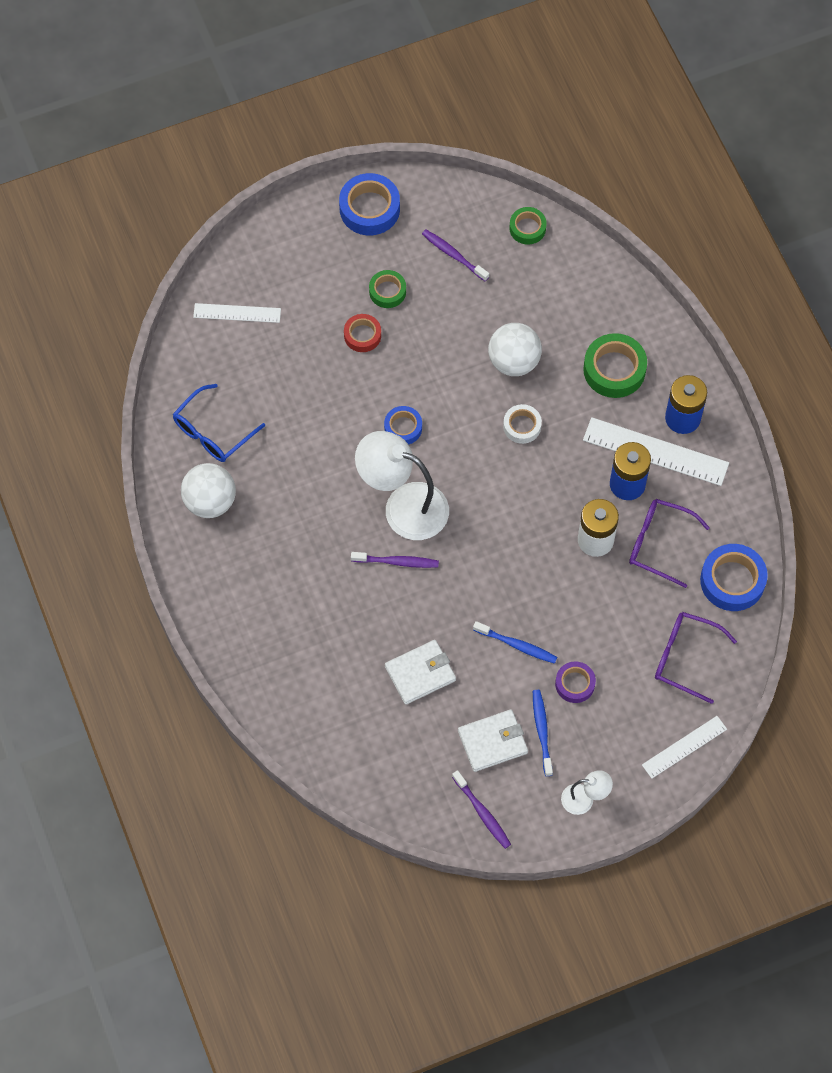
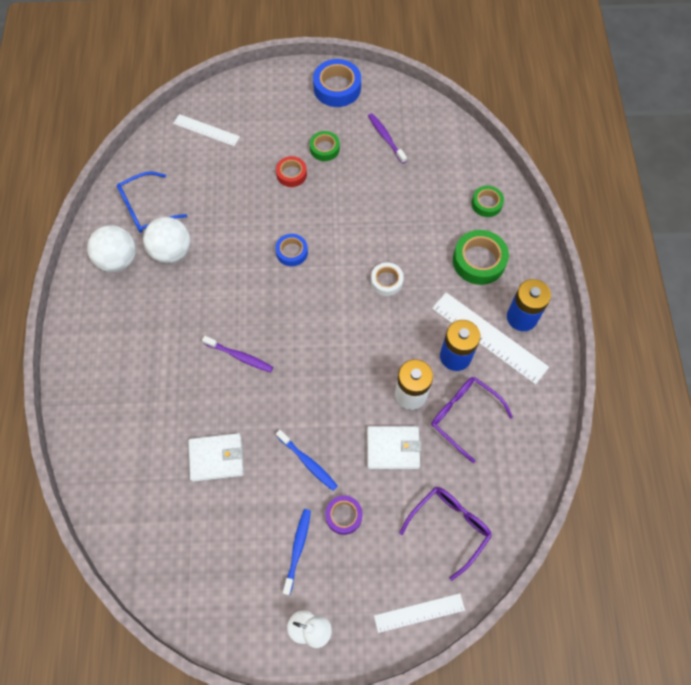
camera: 20 degrees right, 0 degrees up
white lamp [355,431,449,540] -> none
purple toothbrush [452,770,511,849] -> none
white wallet [458,709,528,772] -> white wallet moved to [367,426,422,469]
white ball [488,323,542,376] -> white ball moved to [143,217,191,263]
green tape [510,207,547,245] -> green tape moved to [471,186,504,217]
purple glasses [655,612,737,704] -> purple glasses turned 90 degrees clockwise [399,487,492,581]
blue tape [700,544,768,611] -> none

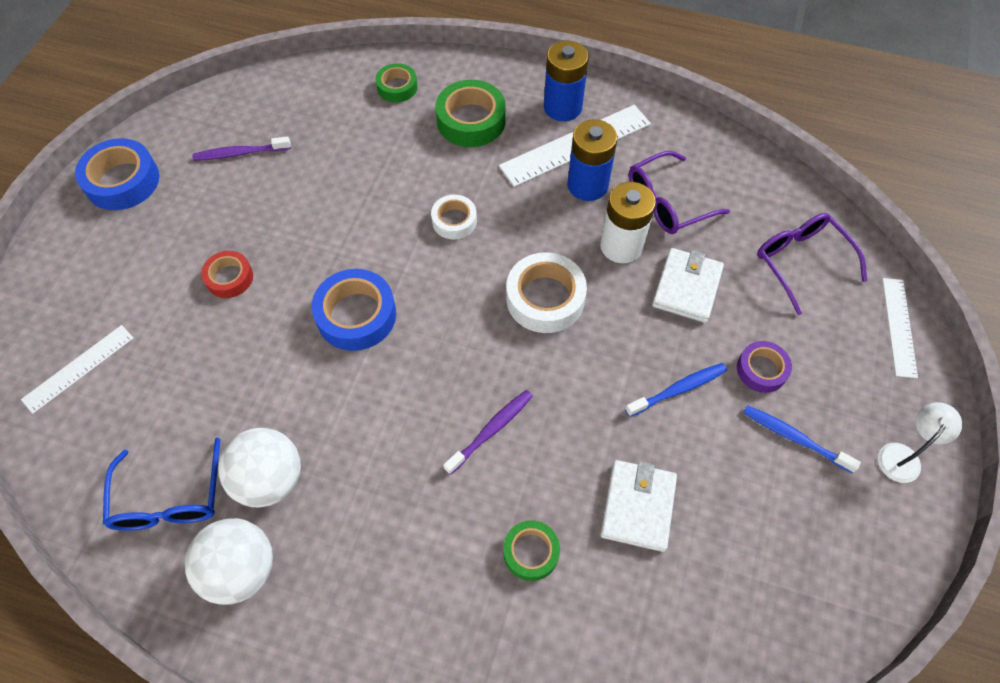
camera: 70 degrees left, 5 degrees down
blue tape [275,234,308,266] -> blue tape [312,269,396,351], size x1.66
green tape [310,131,340,161] -> green tape moved to [503,520,560,581]
none -> white tape [506,252,587,333]

